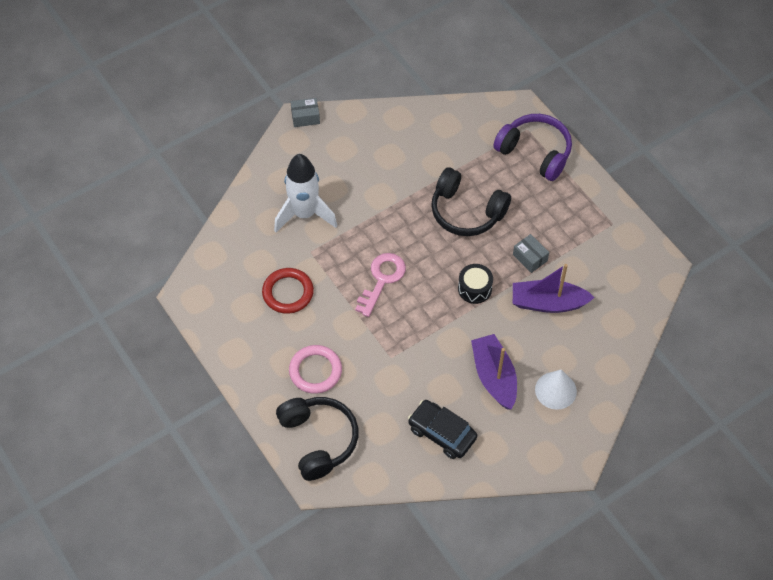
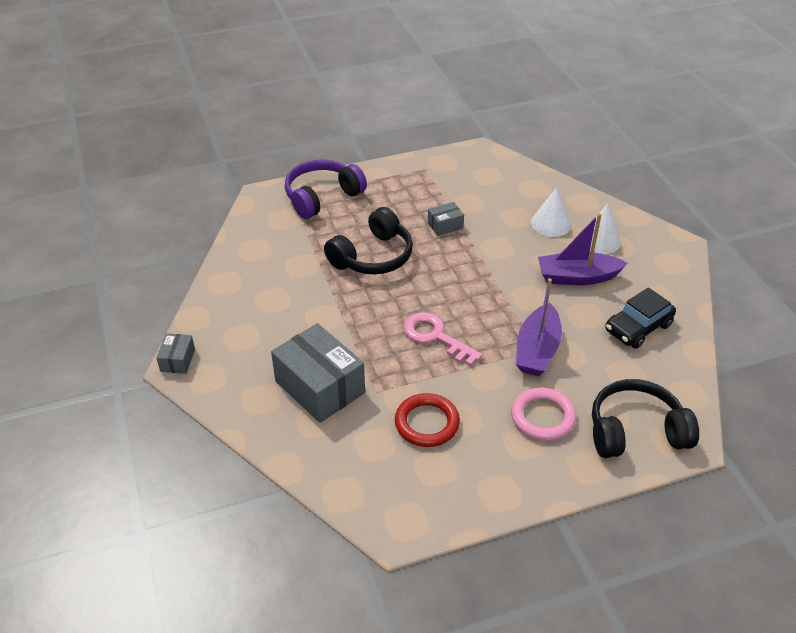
camera: 75 degrees left, 15 degrees down
white rocket [274,154,337,232] -> grey box [271,323,365,423]
black drum [458,264,493,304] -> none
purple boat [513,264,595,313] -> purple boat moved to [516,278,562,376]
none -> white cone [531,187,571,237]

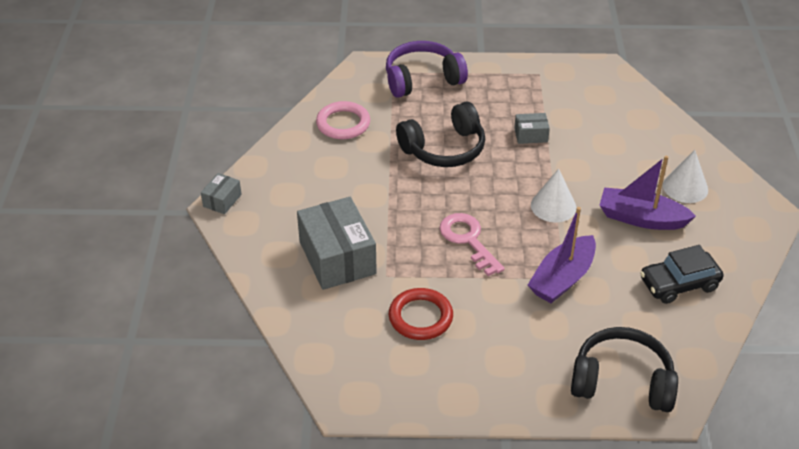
camera: 20 degrees right, 0 degrees up
pink ring [511,387,576,441] -> pink ring moved to [316,101,370,139]
white cone [531,187,571,237] -> white cone moved to [531,169,577,223]

